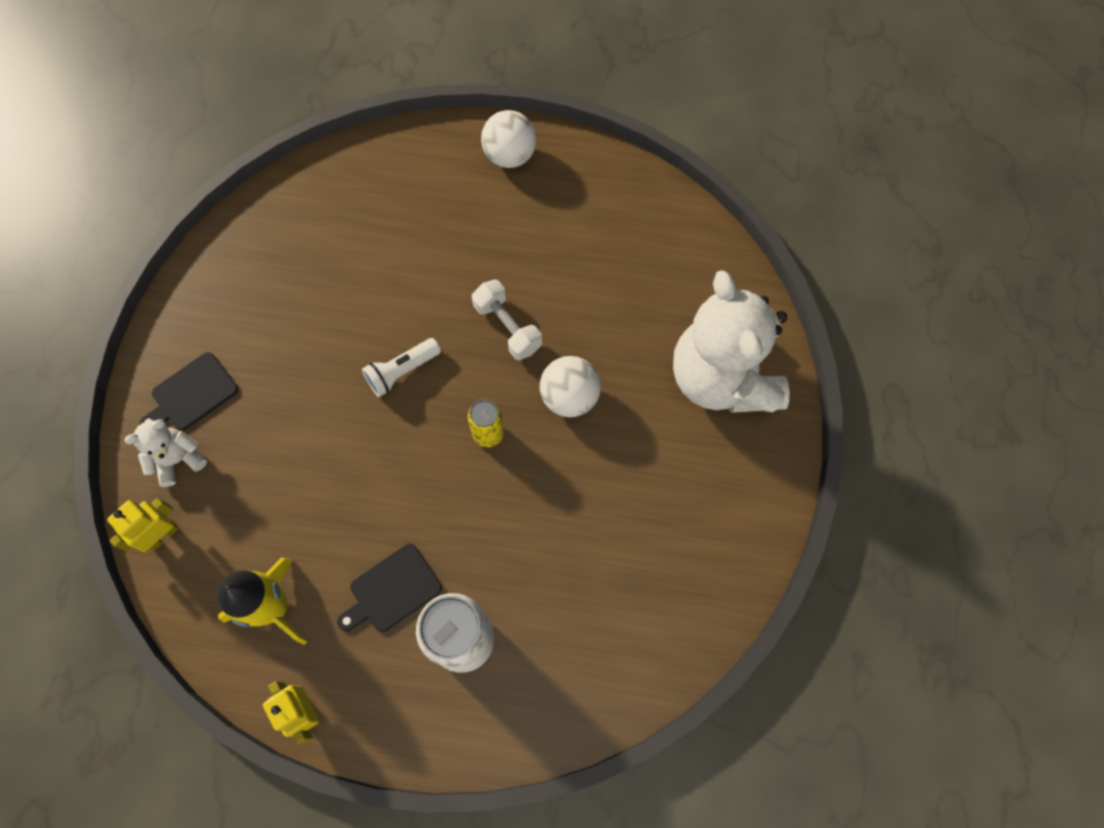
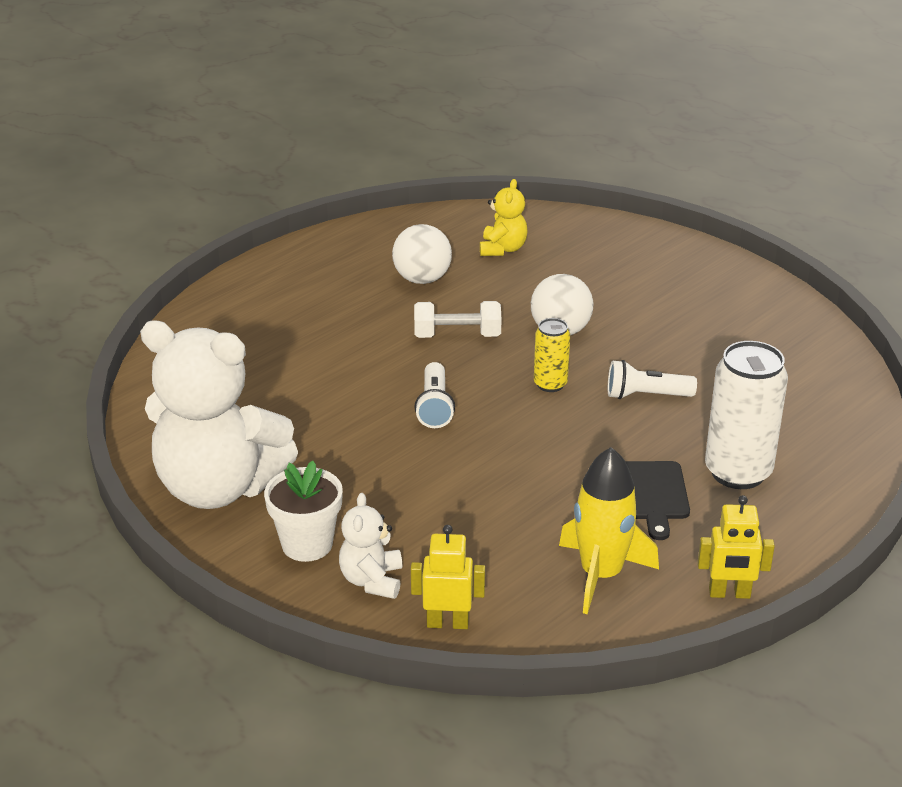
camera: 55 degrees left, 35 degrees down
yellow robot [107,498,179,552] -> yellow robot turned 105 degrees clockwise [411,525,485,629]
black cutting board [140,352,238,431] -> white flower pot [264,461,343,562]
white ball [481,110,536,168] -> white ball moved to [392,224,452,284]
white teddy bear [673,270,790,413] -> white teddy bear moved to [140,320,298,509]
none -> yellow teddy bear [480,179,527,256]
none -> white flashlight [608,360,697,399]

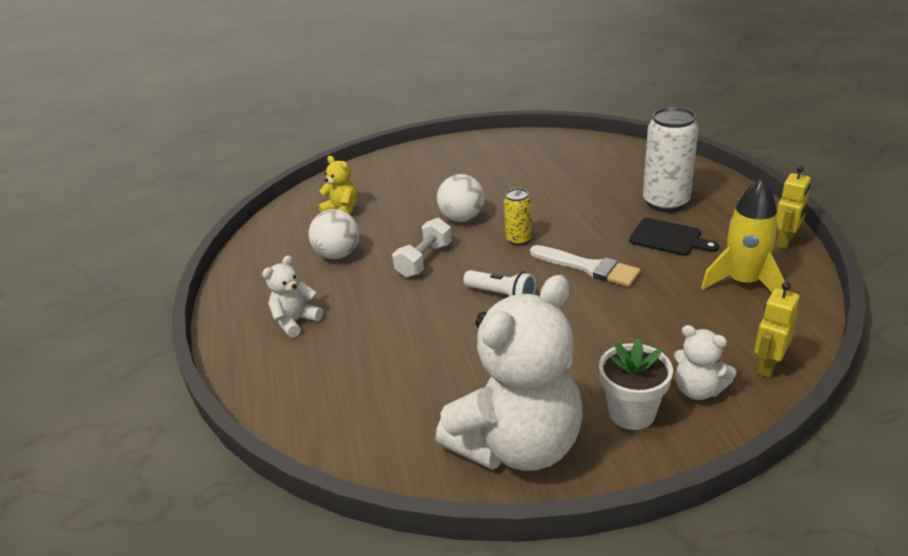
camera: 55 degrees left, 0 degrees up
white flashlight [608,360,697,399] -> none
none -> white teddy bear [262,255,323,338]
none -> white brush [530,245,640,287]

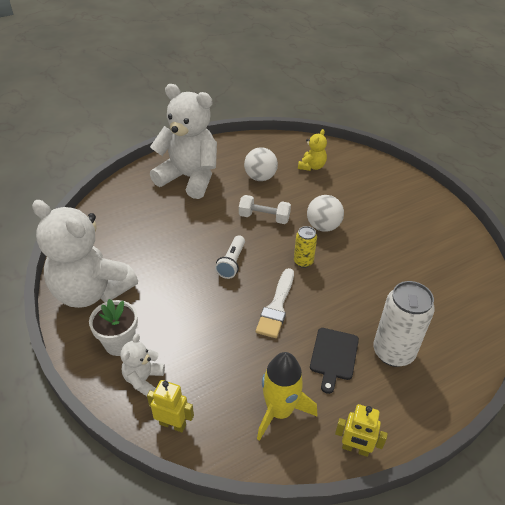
camera: 70 degrees right, 10 degrees up
white teddy bear [262,255,323,338] -> white teddy bear [150,84,217,199], size x2.26

